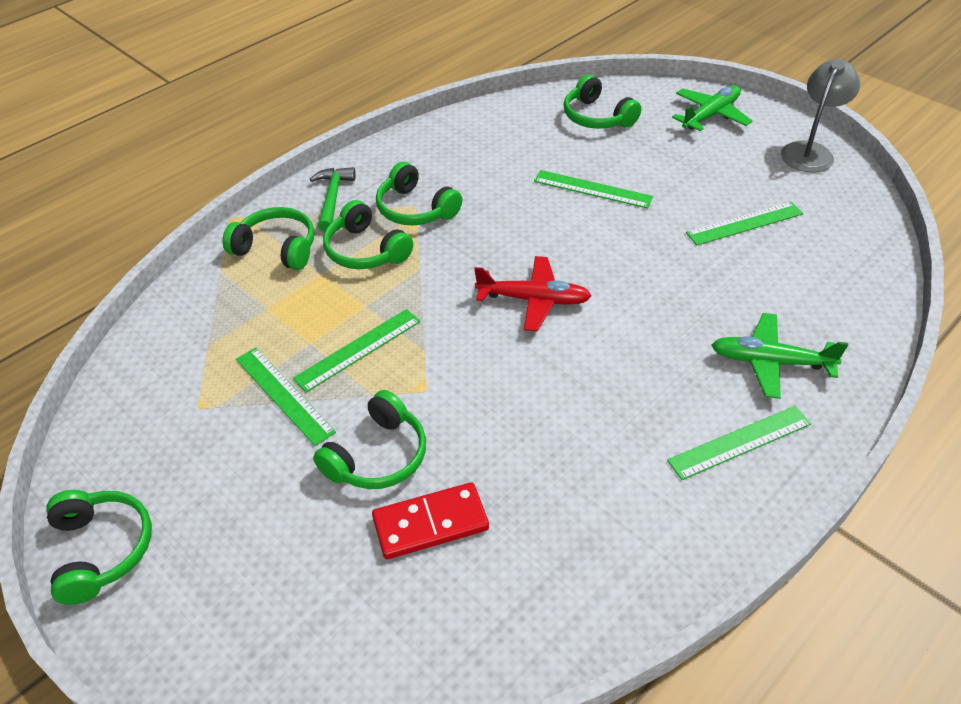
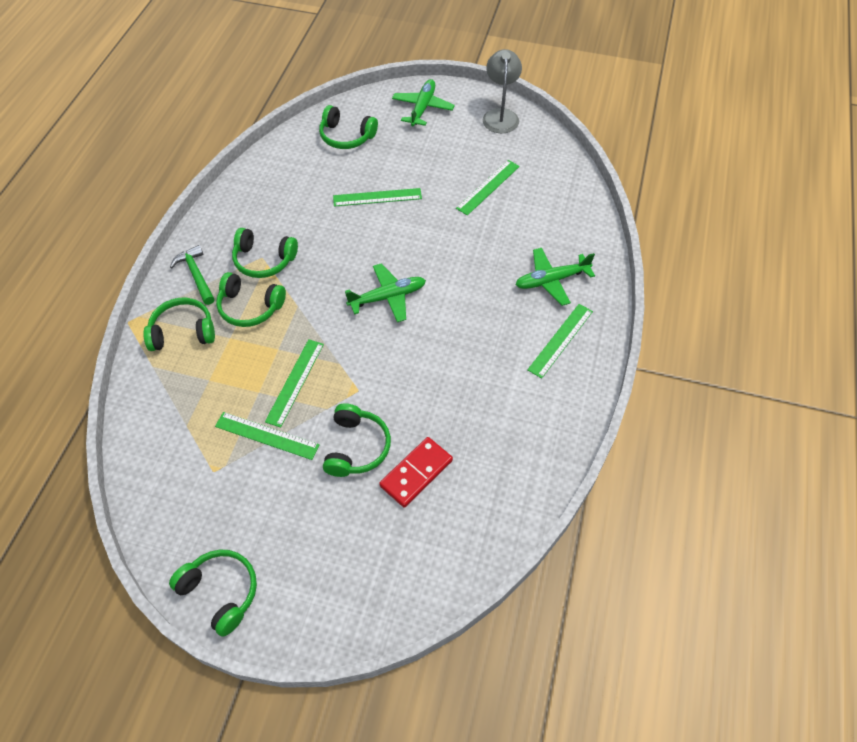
camera: 30 degrees left, 10 degrees up
red plane [474,256,591,331] -> green plane [345,263,426,322]

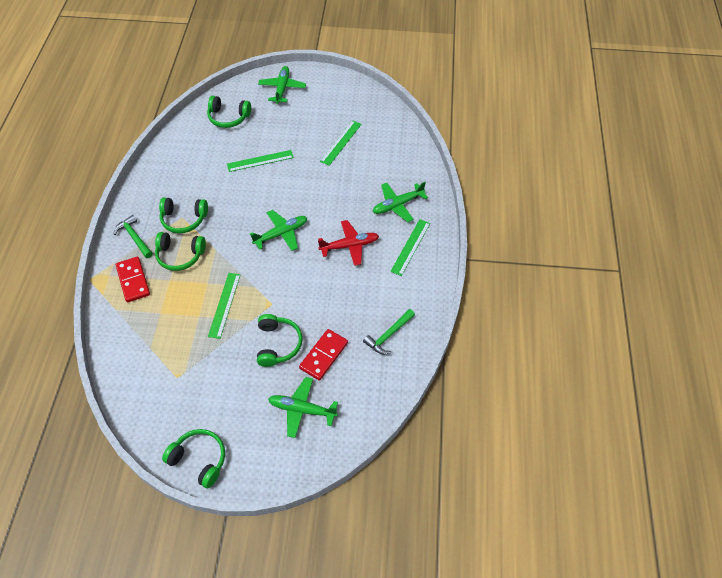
camera: 10 degrees left, 0 degrees up
green headphones [143,298,215,351] -> red domino [116,256,150,303]
green ruler [215,412,320,460] -> none
grey lamp [483,49,522,133] -> none
none -> green plane [268,377,338,438]
none -> red plane [318,220,379,266]
none -> green hammer [363,309,415,354]

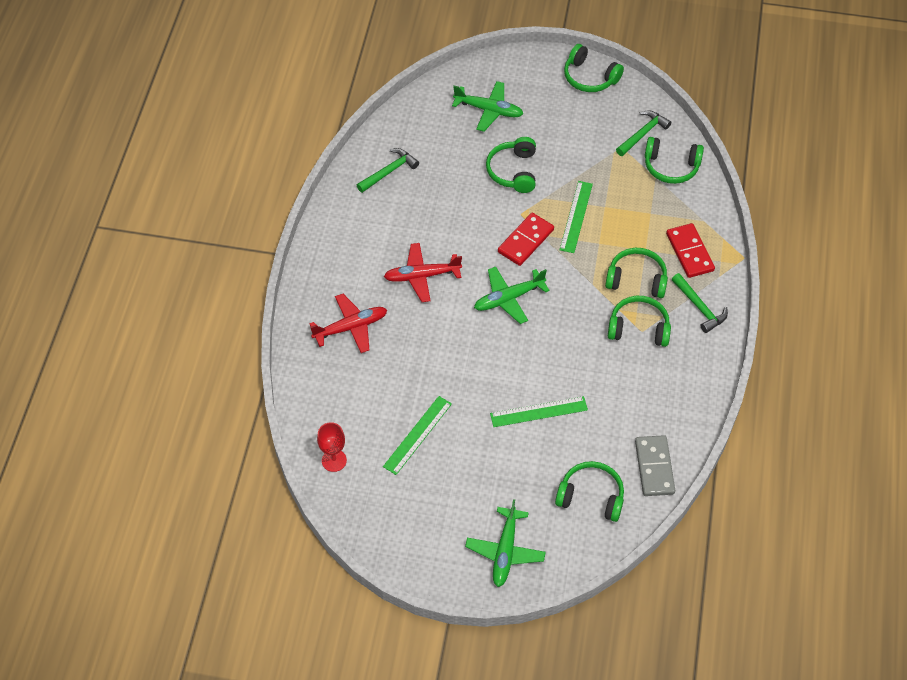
camera: 175 degrees left, 0 degrees up
red domino [299,329,348,381] -> red domino moved to [498,213,554,266]
green plane [373,182,428,222] -> red plane [309,294,387,353]
green ruler [390,219,430,276] -> none
none -> red goblet [317,422,347,472]
none -> green hammer [616,110,671,156]
none -> grey domino [635,435,675,496]
none -> green headphones [645,137,704,184]

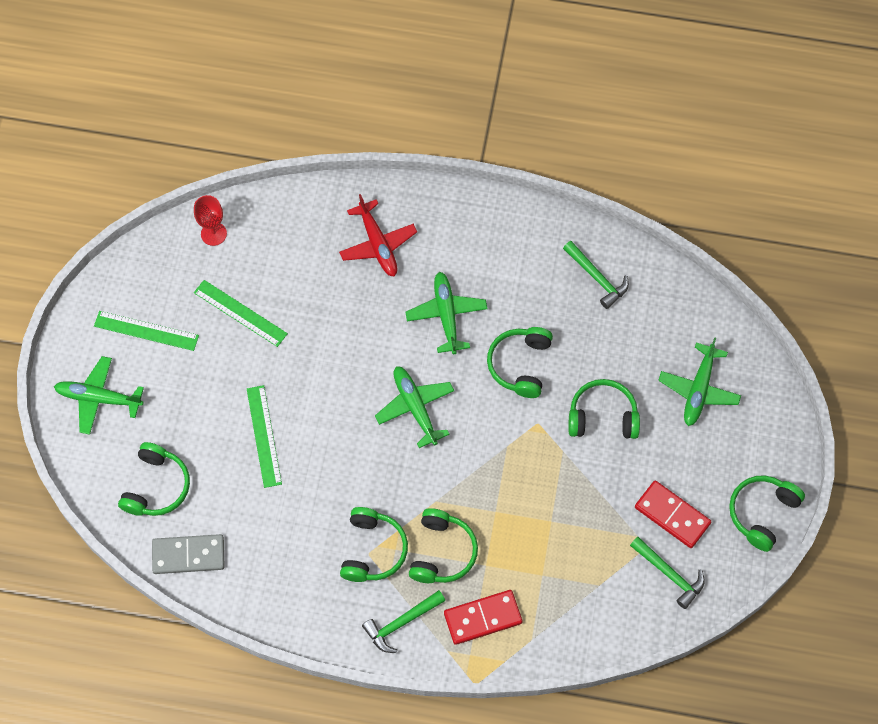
camera: 90 degrees right, 10 degrees up
red plane [384,243,462,302] -> green plane [405,272,488,354]
red domino [498,213,554,266] -> red domino moved to [635,480,711,548]
green ruler [560,181,593,253] -> green ruler moved to [94,311,199,351]
green headphones [645,137,704,184] -> green headphones moved to [487,327,553,398]

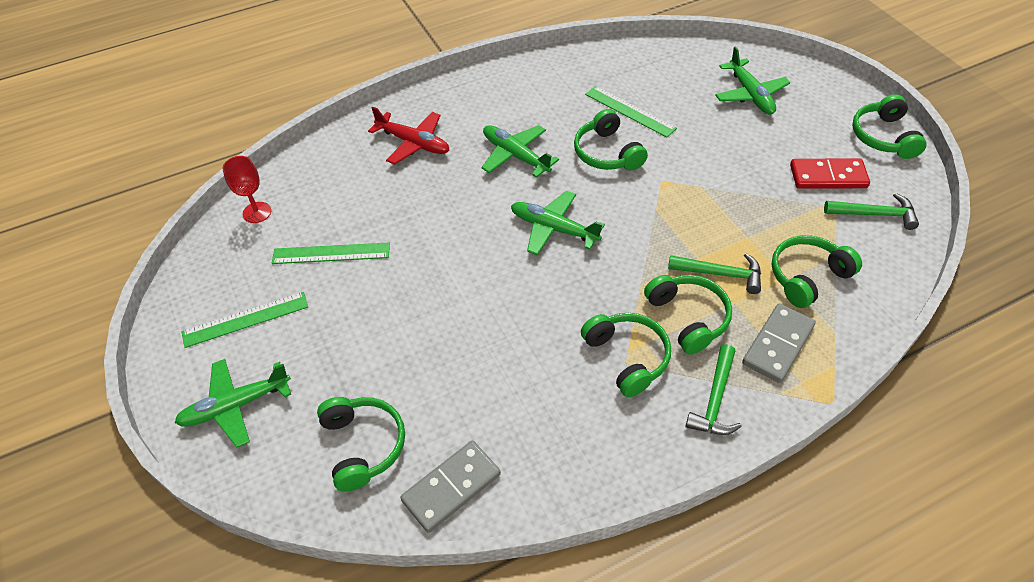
camera: 35 degrees left, 15 degrees down
green ruler [247,385,282,488] -> green ruler moved to [585,86,677,137]
red domino [444,590,523,645] -> grey domino [742,303,816,383]
green hammer [563,241,629,309] -> green hammer moved to [668,253,761,294]
green headphones [568,379,640,439] -> green headphones moved to [771,235,862,308]

